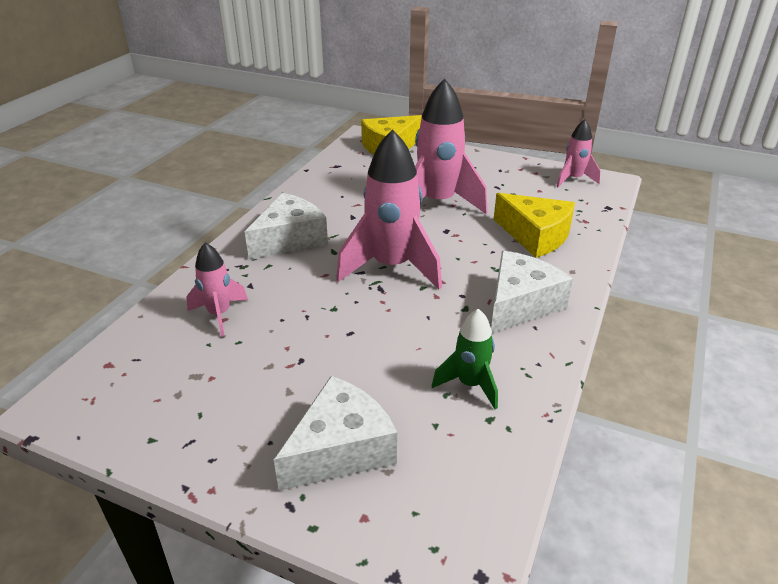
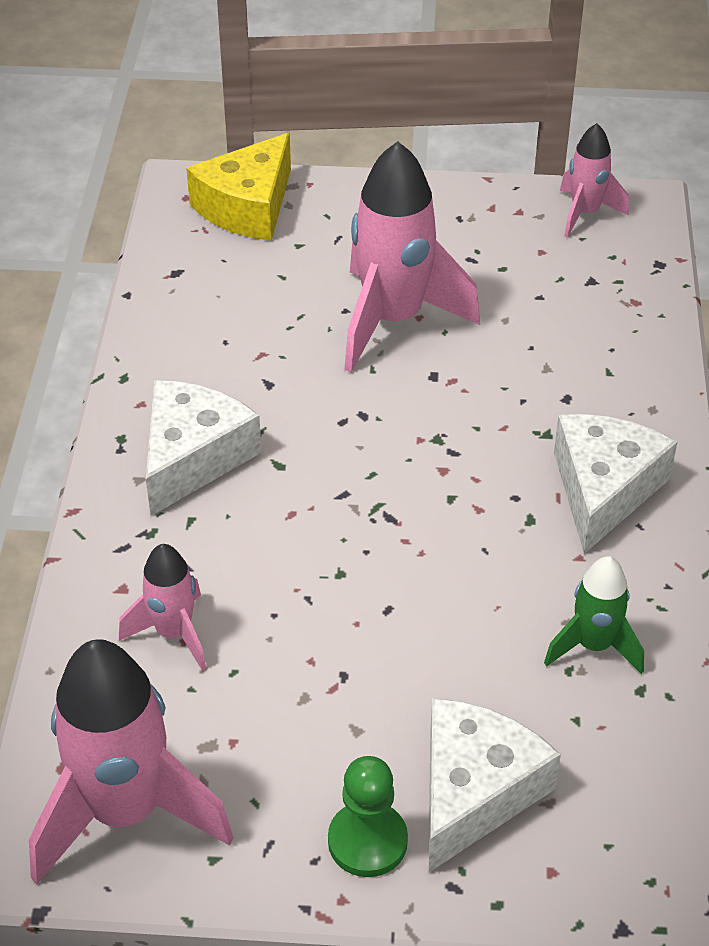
camera: 20 degrees left, 10 degrees up
pink rocket [336,129,442,289] -> pink rocket moved to [29,639,233,884]
yellow cheese [493,193,575,258] -> none
none -> green pawn [328,756,408,877]

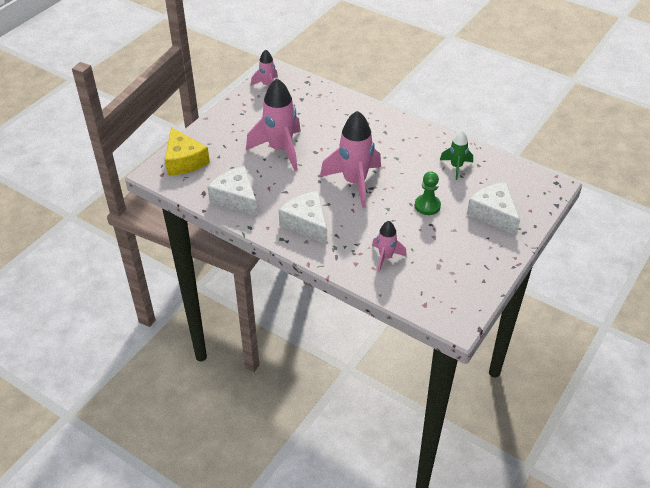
camera: 60 degrees left, 0 degrees up
pink rocket [29,639,233,884] -> pink rocket moved to [320,111,381,208]
green pawn [328,756,408,877] -> green pawn moved to [415,171,441,215]
white cheese [554,414,677,554] -> white cheese moved to [208,166,258,217]

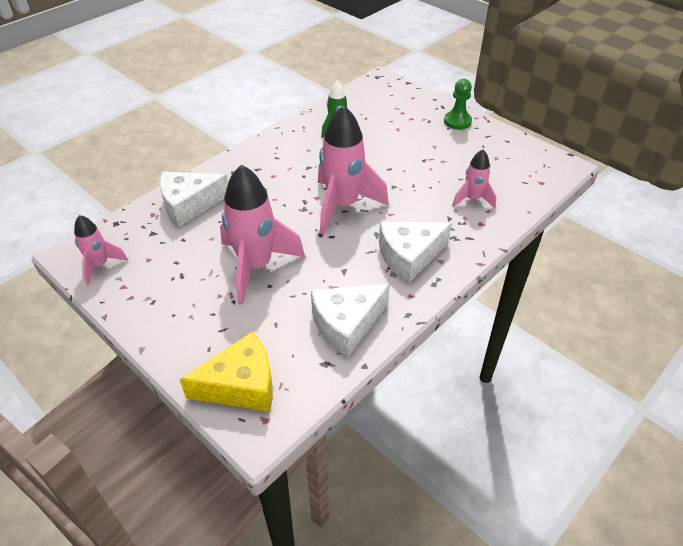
camera: 80 degrees left, 0 degrees up
green pawn [415,171,441,215] -> green pawn moved to [444,79,472,130]
white cheese [467,182,520,236] -> white cheese moved to [160,171,228,227]

